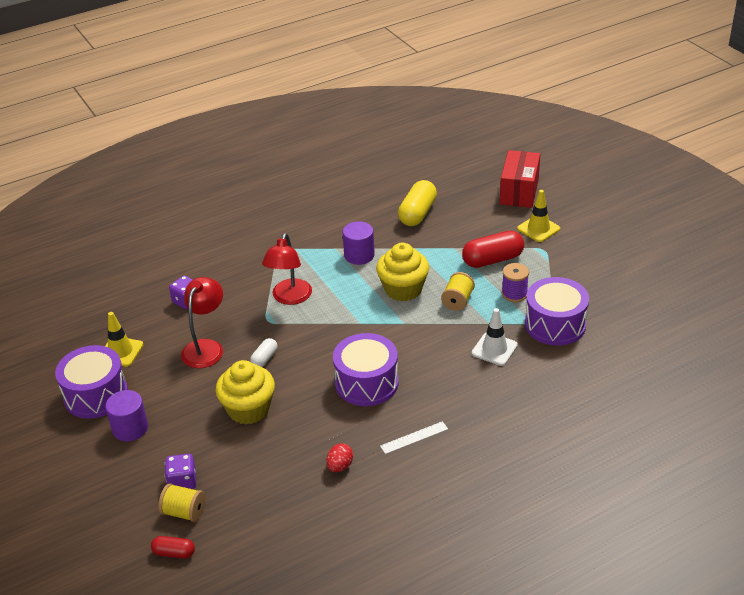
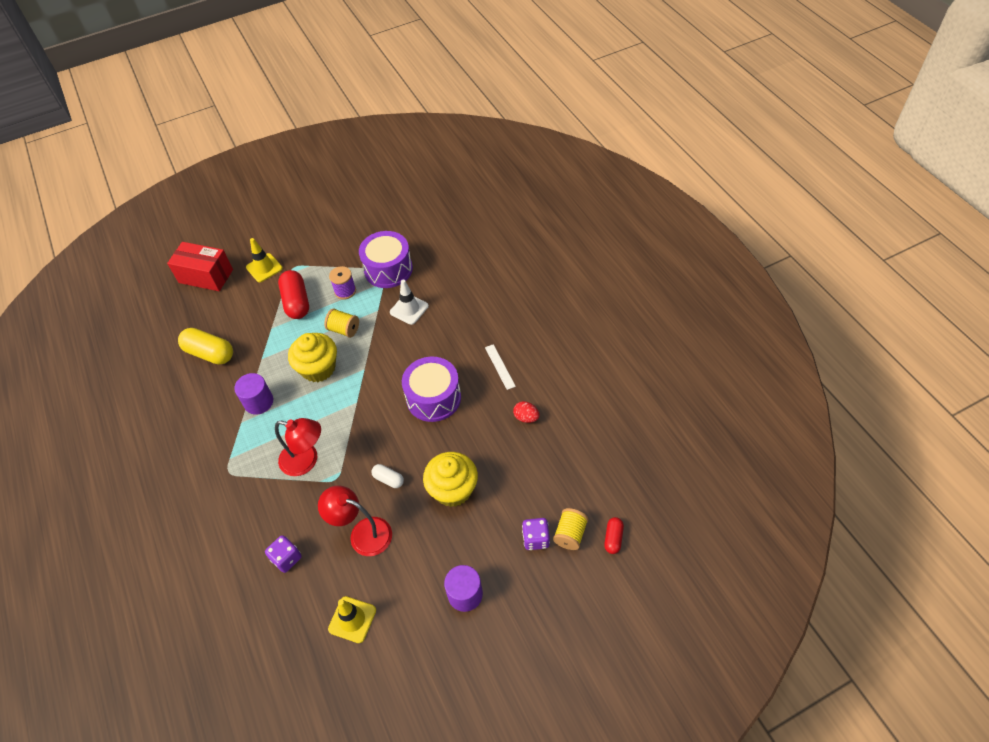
camera: 85 degrees left, 15 degrees up
purple drum [55,345,128,419] -> none

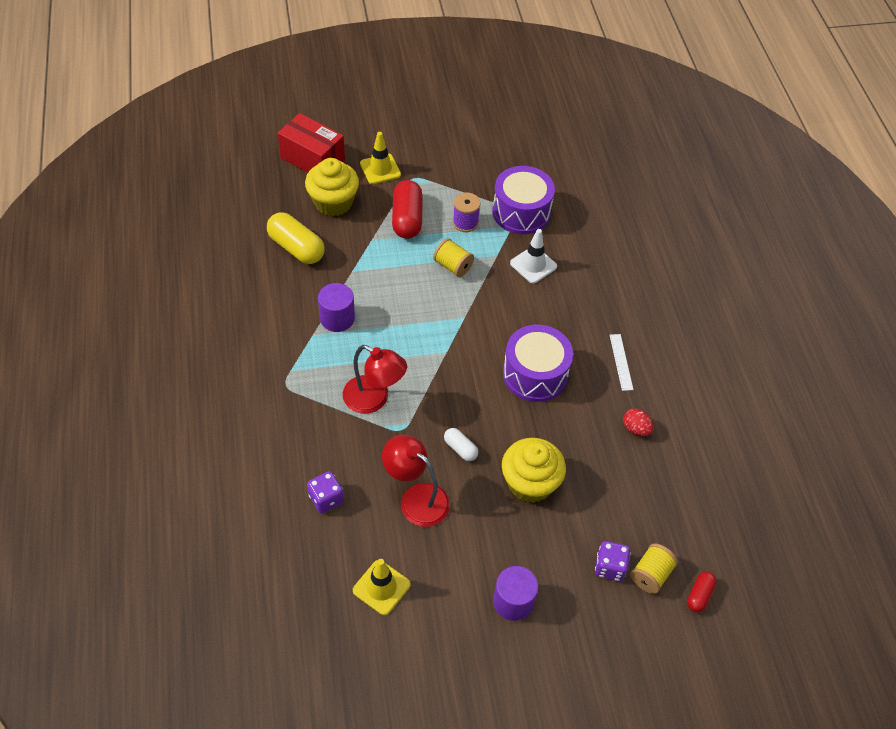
camera: 10 degrees right, 0 degrees up
yellow cupcake [288,333,337,382] -> yellow cupcake moved to [305,158,359,216]

